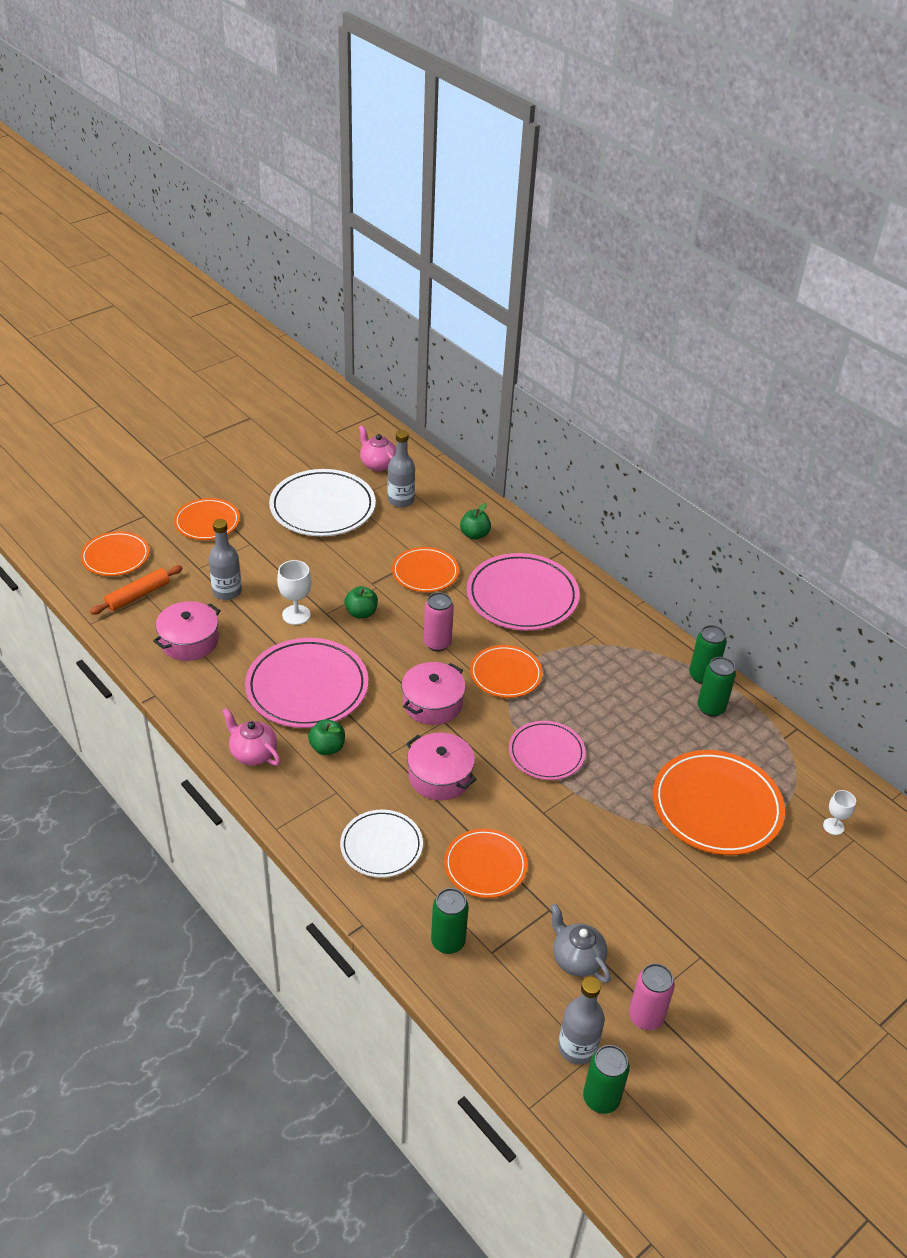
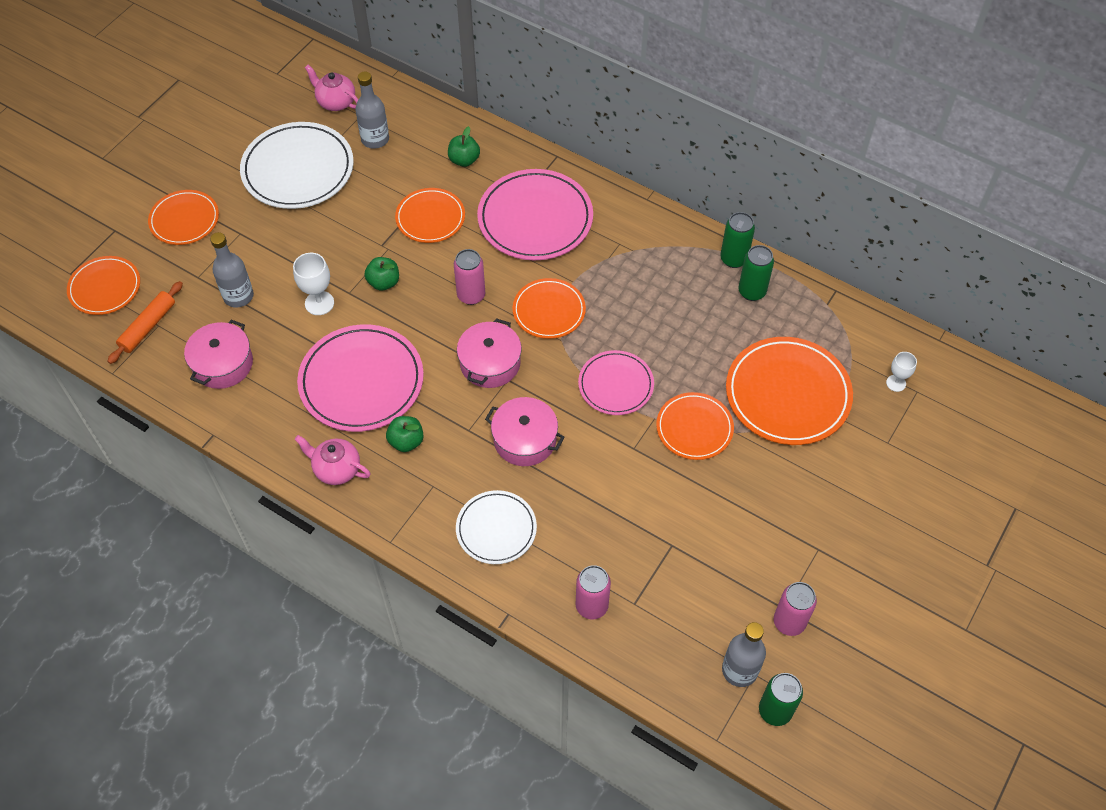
camera: 15 degrees left, 15 degrees up
green can [431,888,469,954] -> pink can [576,565,611,620]
orange plate [444,829,527,898] -> orange plate moved to [656,392,734,460]
grey teapot [550,904,611,983] -> none

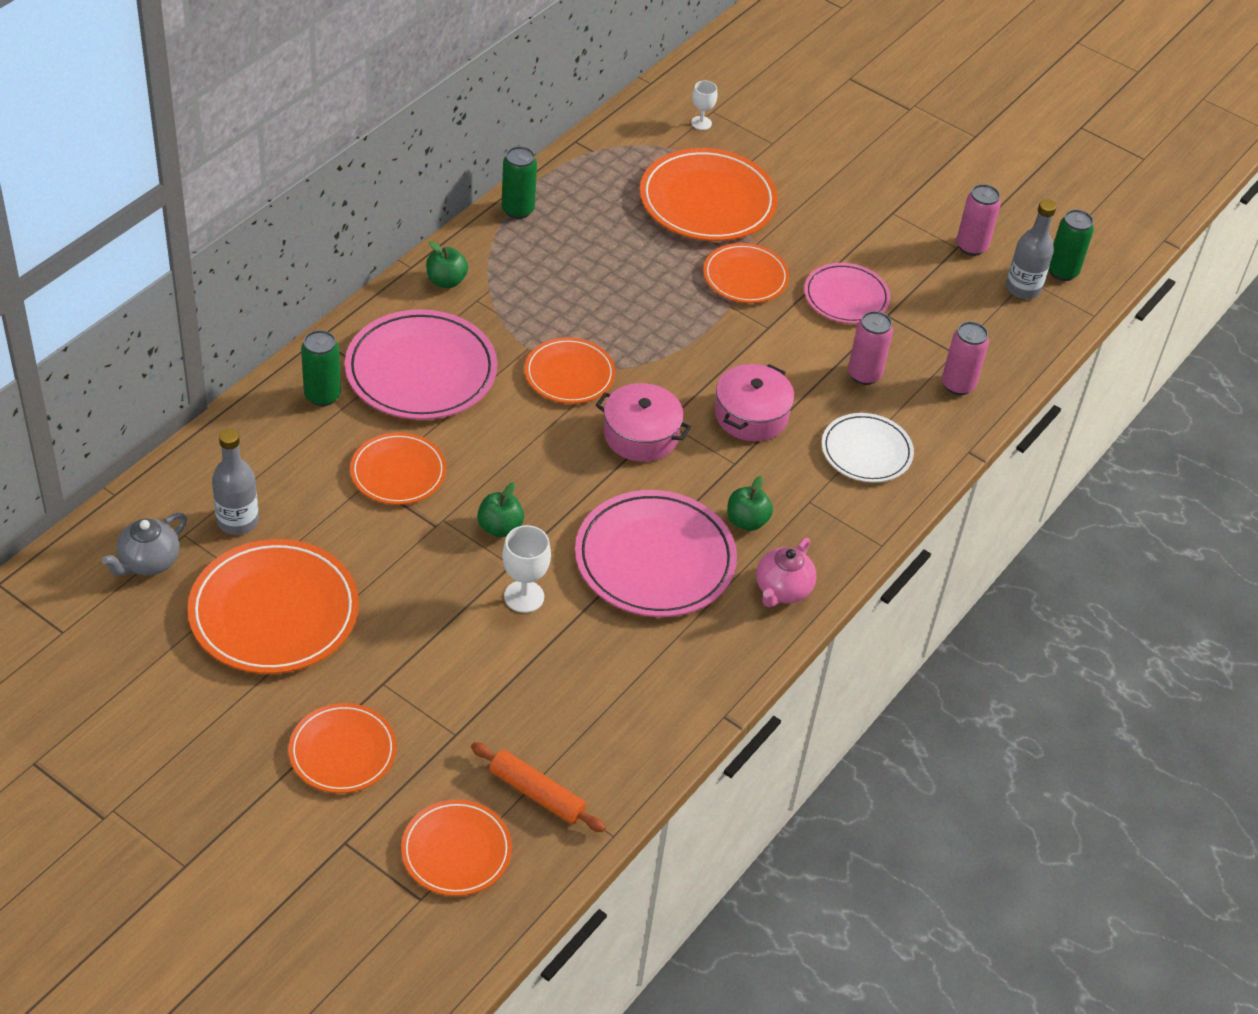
camera: 90 degrees left, 10 degrees down
pink pot [184,319,253,389] -> none
grey bottle [210,232,254,308] -> none
white plate [240,122,354,209] -> orange plate [188,539,359,674]
pink teapot [305,65,358,111] -> grey teapot [102,513,187,576]
green apple [448,126,480,167] -> green apple moved to [426,241,468,288]
pink can [454,249,485,305] -> pink can moved to [848,311,893,385]
pink plate [578,350,654,415] -> pink plate moved to [804,263,890,324]
green can [738,245,774,301] -> green can moved to [301,330,341,406]

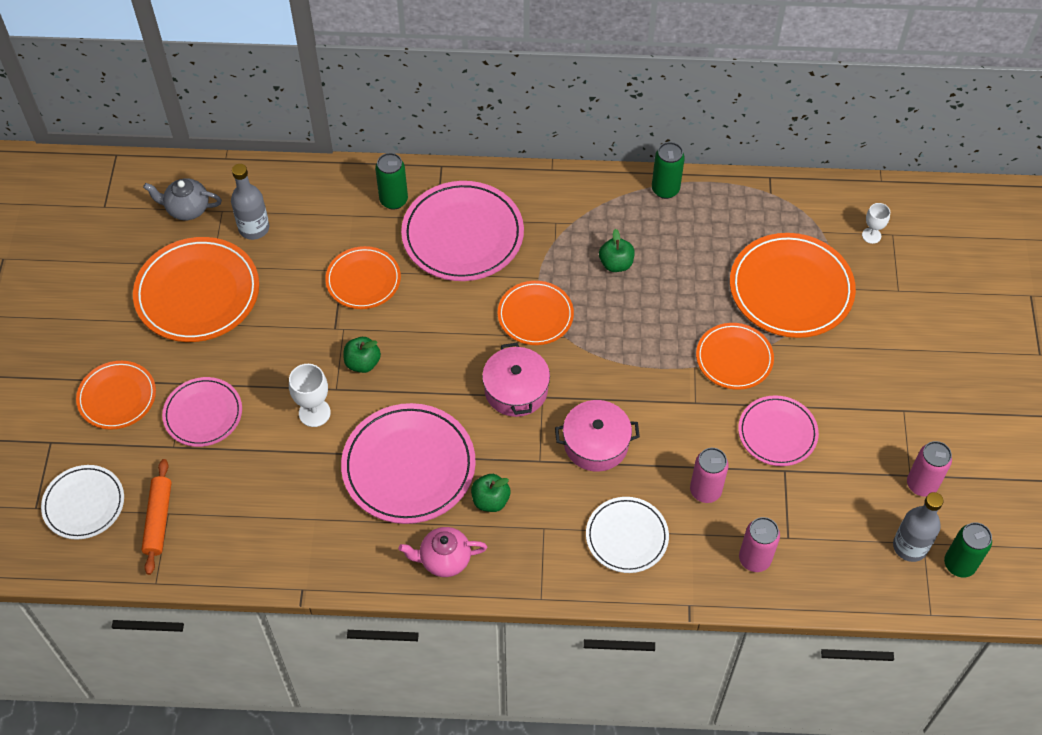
camera: 60 degrees right, 10 degrees up
orange plate [401,800,512,896] -> white plate [41,465,124,540]
green apple [426,241,468,288] -> green apple moved to [599,229,635,272]
none -> pink plate [162,377,242,447]

